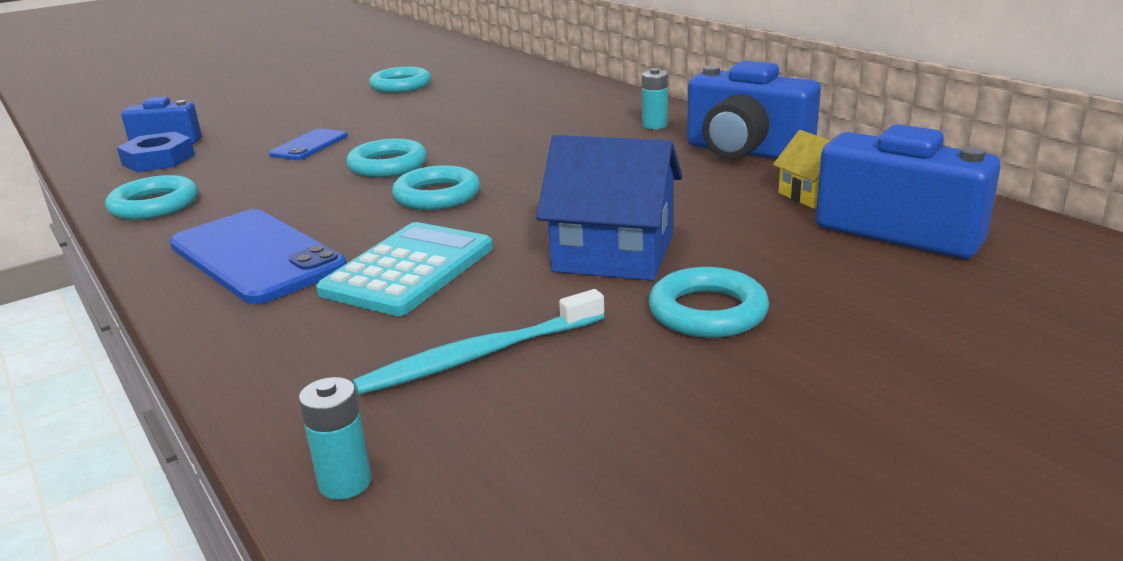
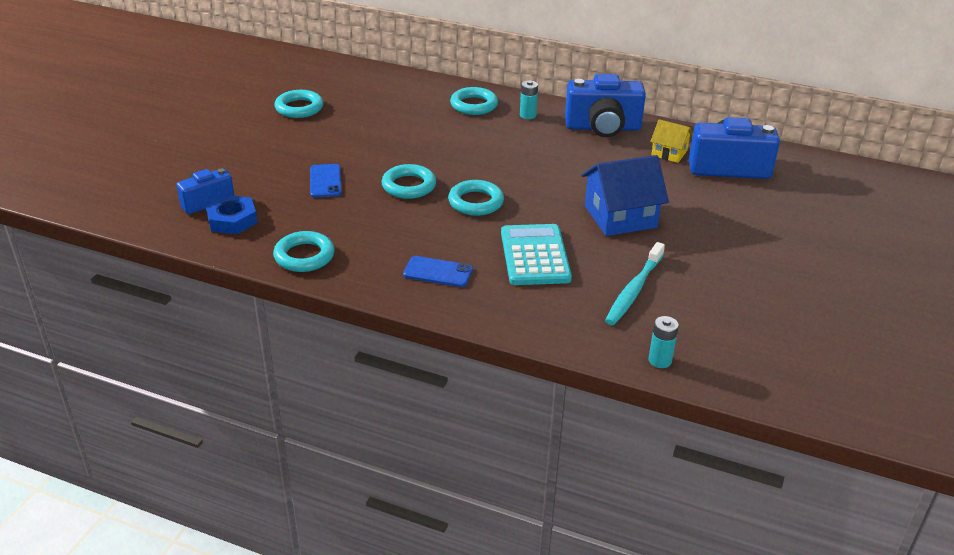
camera: 35 degrees left, 10 degrees up
blue phone [170,209,347,304] -> blue phone [403,256,473,287], size x0.53
turquoise ring [649,267,769,338] -> turquoise ring moved to [450,87,498,115]

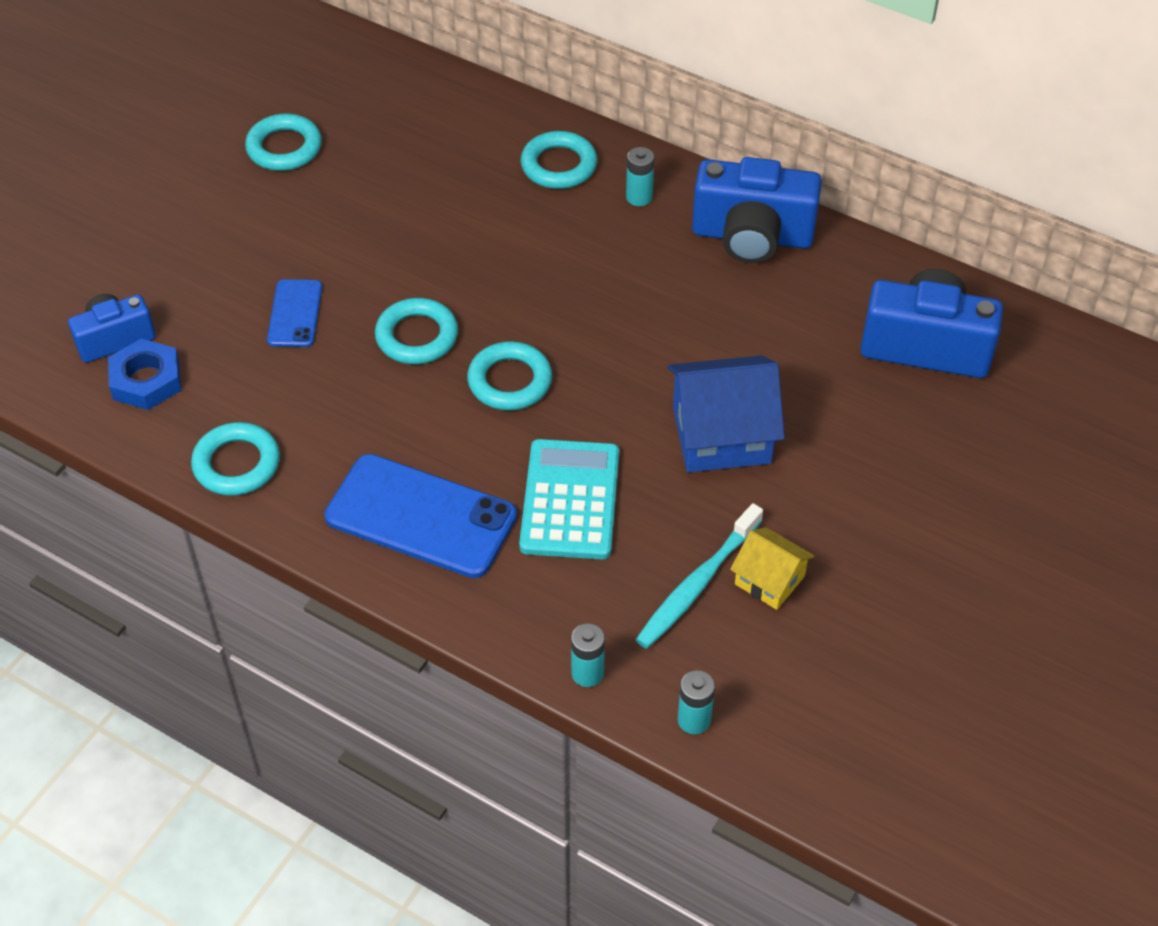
camera: 10 degrees right, 15 degrees up
blue phone [403,256,473,287] -> blue phone [324,454,517,578], size x1.87
yellow house [650,119,693,163] -> yellow house moved to [730,527,815,610]
none -> turquoise battery [571,623,605,687]

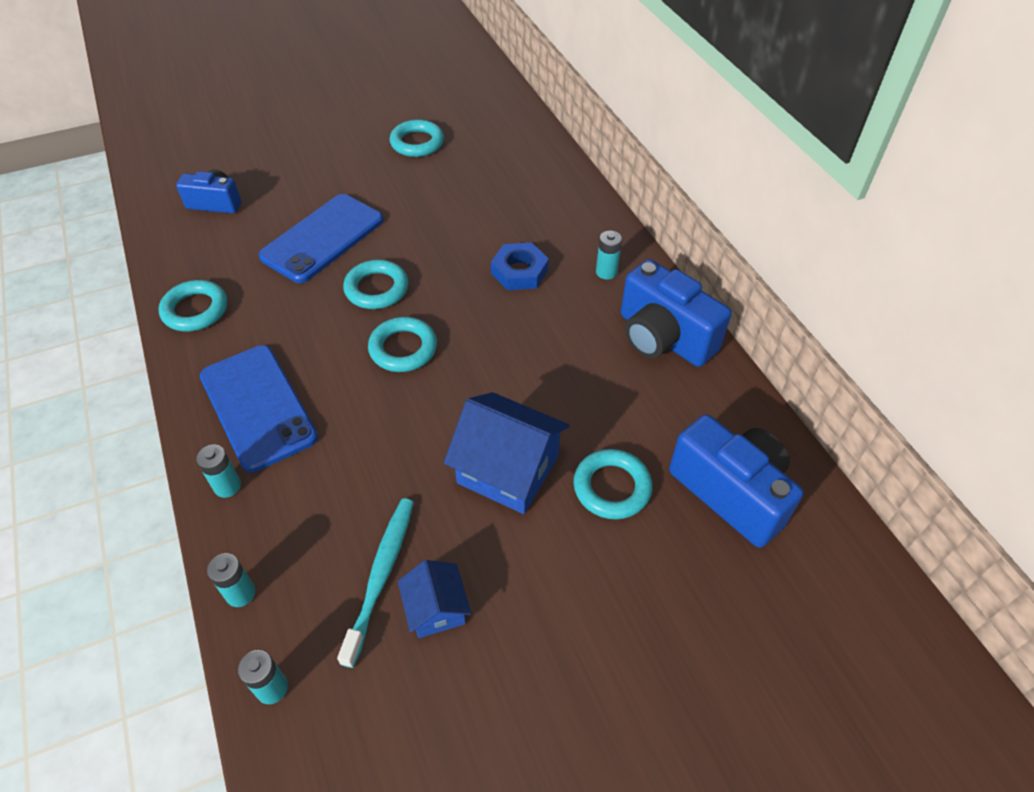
camera: 35 degrees right, 0 degrees up
blue nut [108,338,181,410] -> blue nut moved to [491,243,549,290]
blue phone [267,279,322,347] -> blue phone [259,194,383,283], size x1.87
turquoise calculator [519,439,619,560] -> none
turquoise ring [520,131,597,189] -> turquoise ring moved to [573,449,653,519]
turquoise toothbrush [635,503,763,649] -> turquoise toothbrush turned 120 degrees clockwise [337,498,414,668]
yellow house [730,527,815,610] -> blue house [398,560,471,638]
none -> turquoise battery [196,445,241,498]

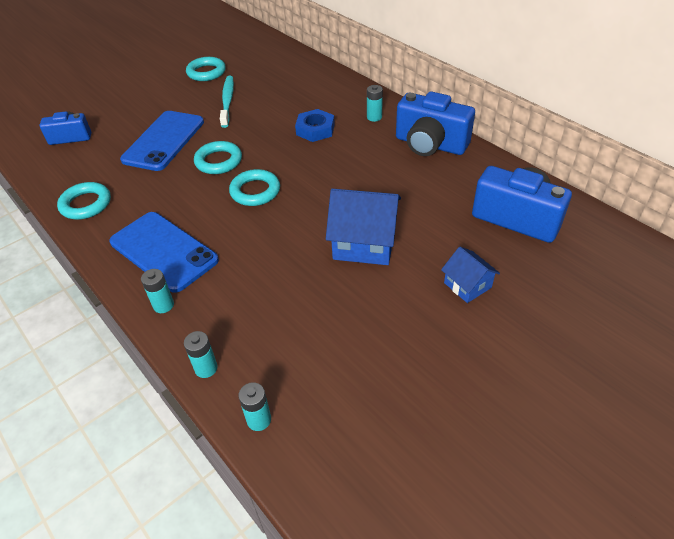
camera: 15 degrees left, 5 degrees down
turquoise toothbrush [337,498,414,668] -> turquoise toothbrush moved to [220,76,234,128]
blue house [398,560,471,638] -> blue house moved to [441,247,500,303]
turquoise ring [573,449,653,519] -> none

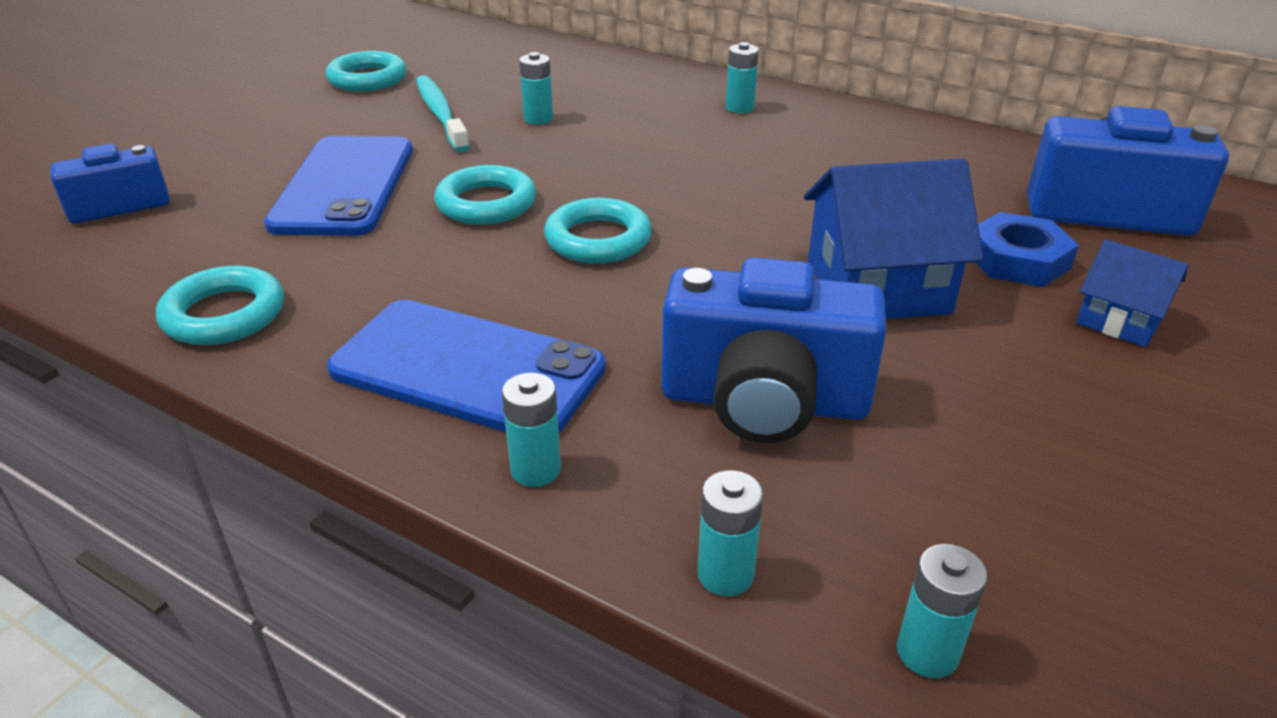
camera: 20 degrees left, 10 degrees down
blue nut [295,109,335,142] -> blue nut moved to [976,212,1079,287]
blue camera [396,92,475,156] -> blue camera moved to [661,257,887,443]
none -> turquoise battery [519,52,553,125]

